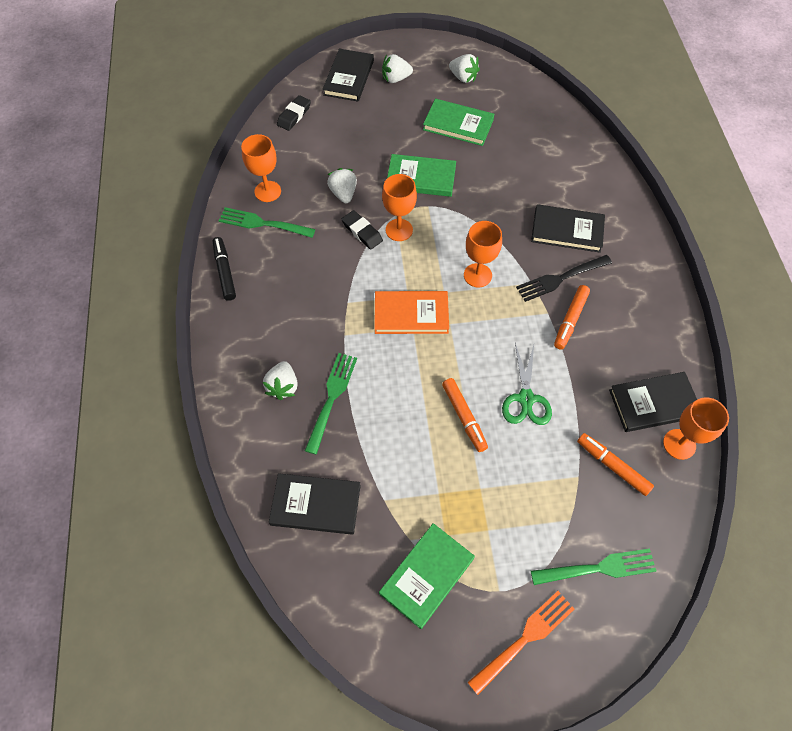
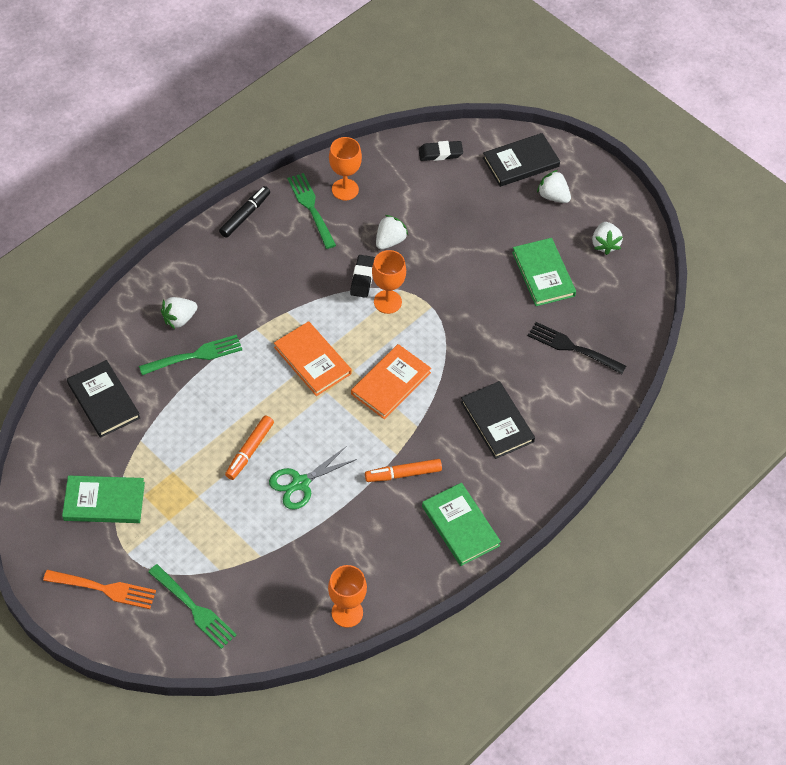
camera: 50 degrees right, 5 degrees down
green book [387,154,456,197] -> green book moved to [422,483,501,566]
orange goblet [464,221,502,288] -> orange book [351,344,431,419]
black fork [516,255,612,302] -> black fork moved to [528,322,626,374]
orange marker [577,433,654,496] -> none
black book [609,372,697,432] -> none

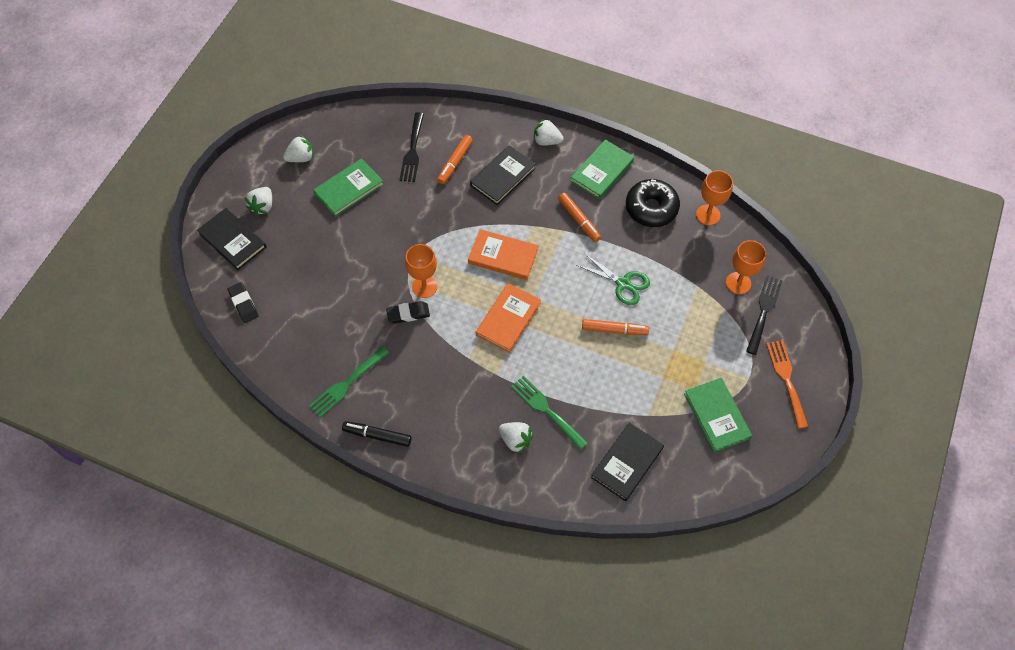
camera: 110 degrees left, 5 degrees up
green fork [148,564,237,649] -> black fork [746,275,783,355]
orange goblet [329,137,362,201] -> orange goblet moved to [726,240,766,294]
white strawberry [376,215,408,250] -> white strawberry moved to [534,118,564,145]
none -> orange marker [437,135,473,184]
none -> black donut [626,179,680,227]

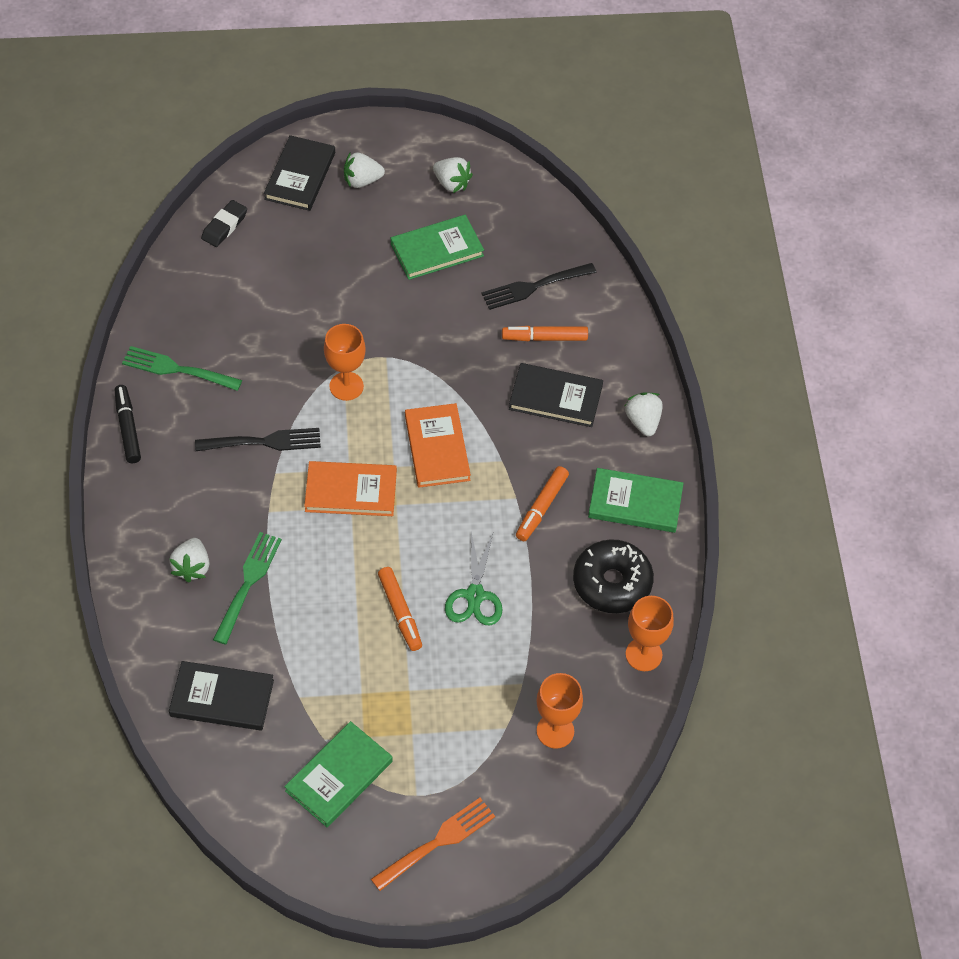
camera: 60 degrees right, 5 degrees down
green book [313,158,384,217] -> green book turned 45 degrees counterclockwise [391,215,484,280]
black eraser [386,301,430,323] -> none
black fork [746,275,783,355] -> black fork moved to [195,428,321,451]

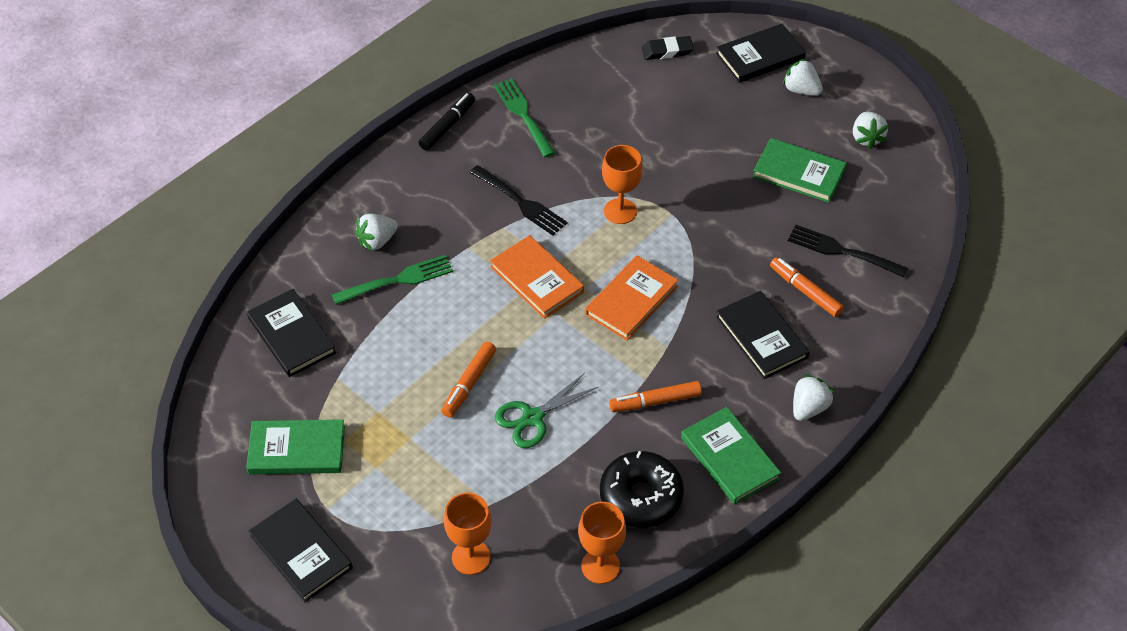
camera: 50 degrees right, 5 degrees down
orange fork [371,798,495,891] -> black book [248,499,353,603]

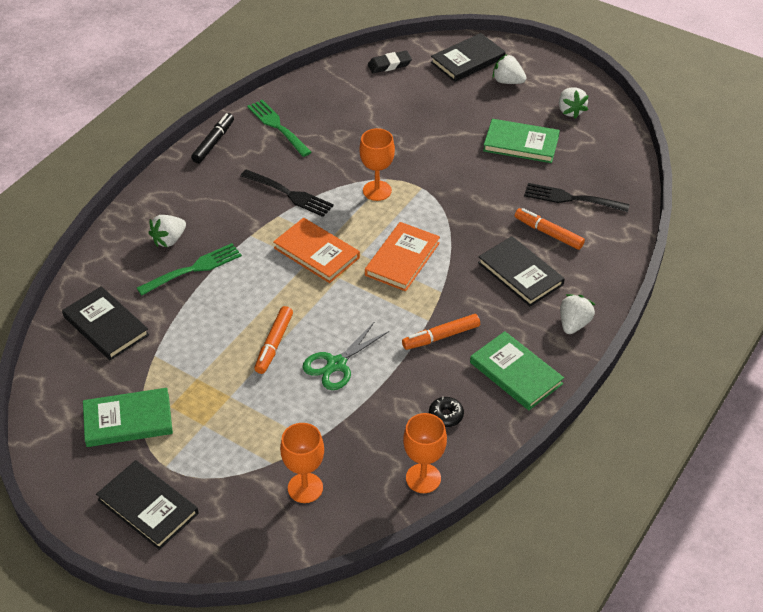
camera: 10 degrees left, 5 degrees down
black donut [600,451,684,528] -> black donut [429,397,464,427], size x0.47

